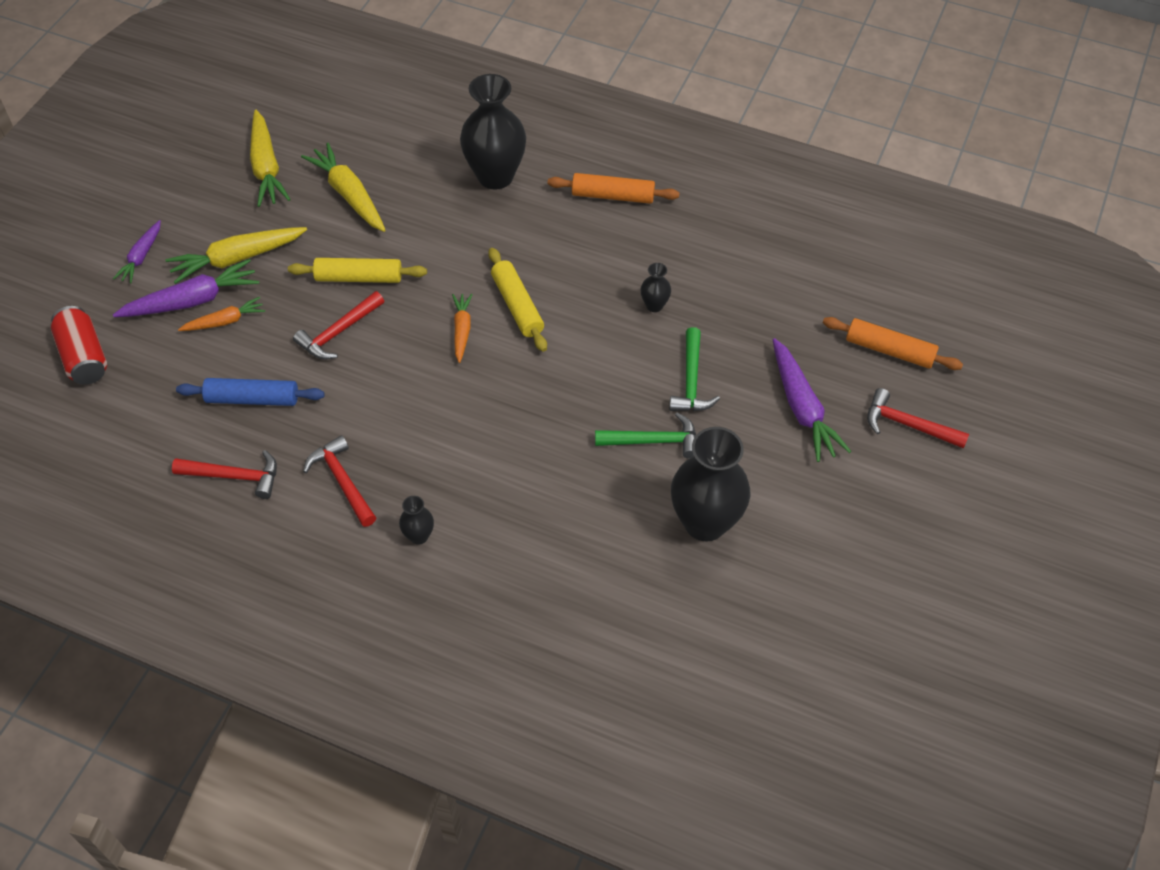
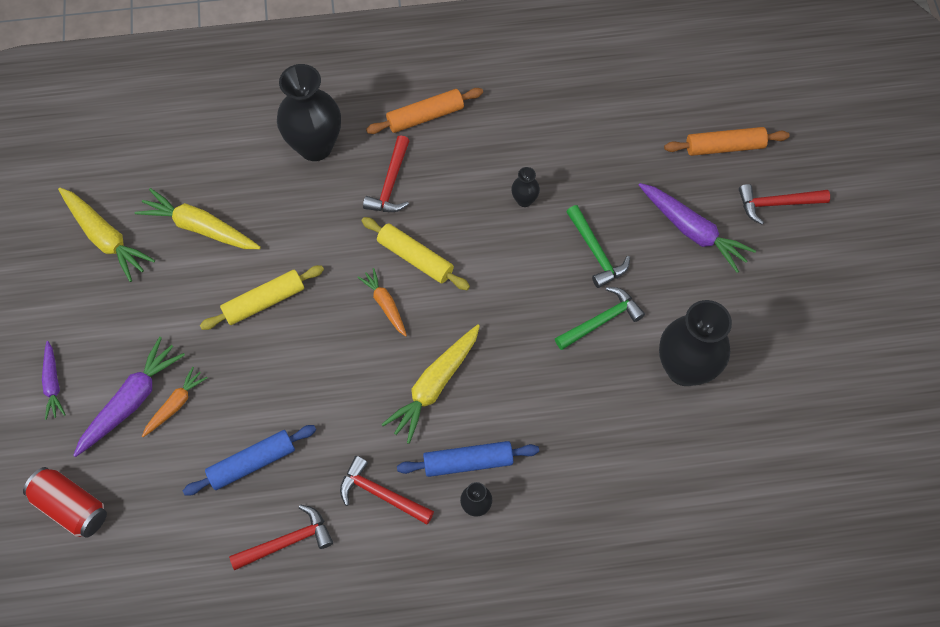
camera: 30 degrees left, 10 degrees up
yellow carrot [165,227,307,284] -> yellow carrot moved to [381,324,480,444]
red hammer [293,291,384,360] -> red hammer moved to [363,135,410,212]
none -> blue rolling pin [397,441,539,477]

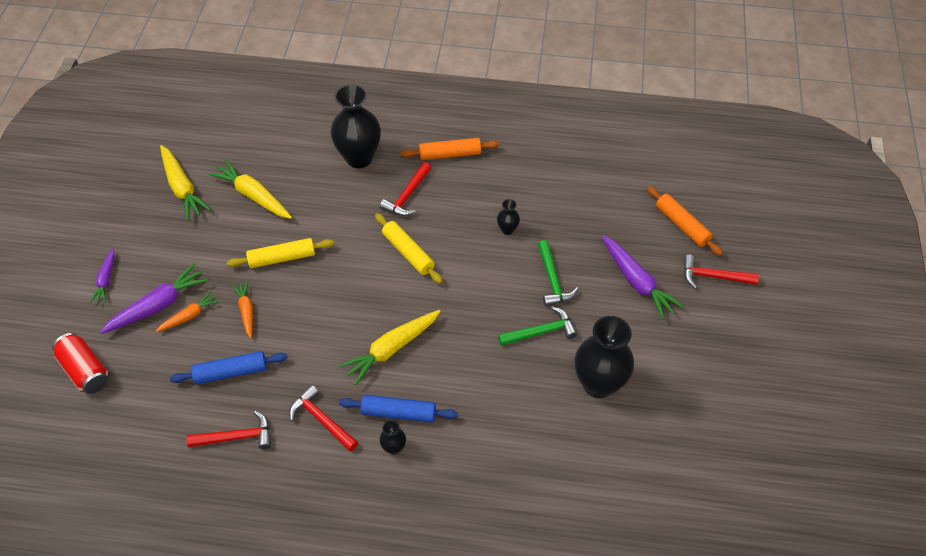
camera: 15 degrees right, 10 degrees down
orange carrot [357,268,407,337] -> orange carrot moved to [232,281,253,338]
orange rolling pin [664,127,790,156] -> orange rolling pin turned 45 degrees clockwise [647,186,723,256]

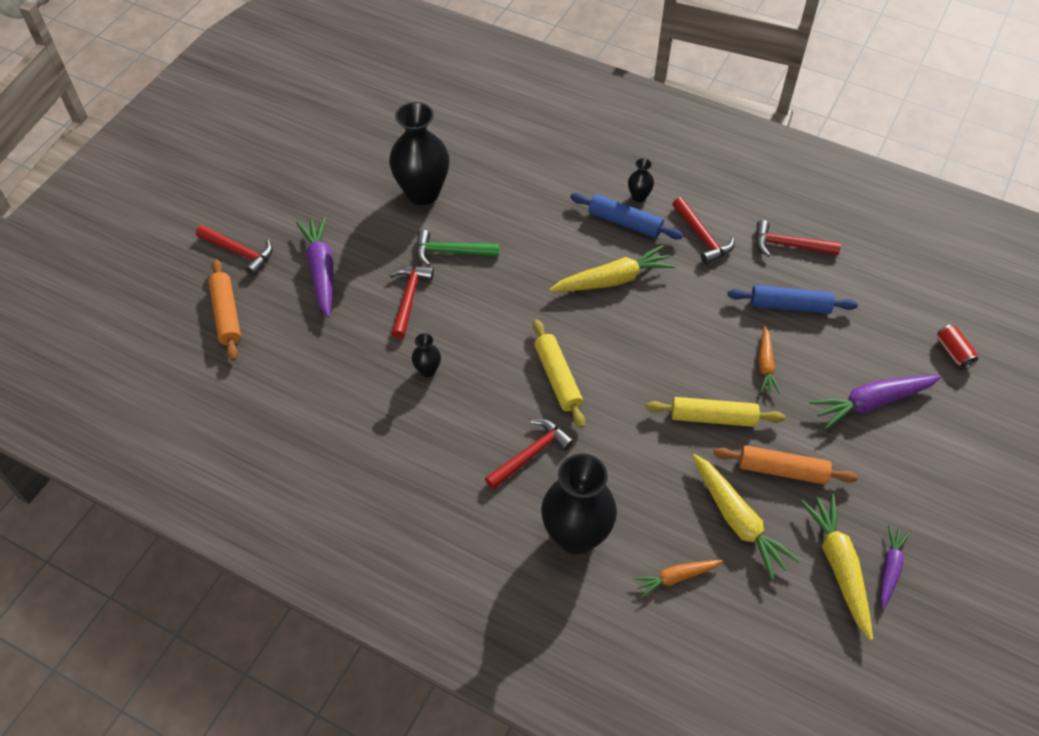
camera: 160 degrees left, 0 degrees up
red can [52,333,108,394] -> red can [937,325,978,369], size x0.60
purple carrot [90,248,115,303] -> purple carrot moved to [880,525,910,609]
orange carrot [155,291,219,332] -> orange carrot moved to [634,560,722,598]
orange rolling pin [401,138,499,160] -> orange rolling pin moved to [714,445,858,485]
green hammer [537,240,578,306] -> red hammer [390,266,434,339]

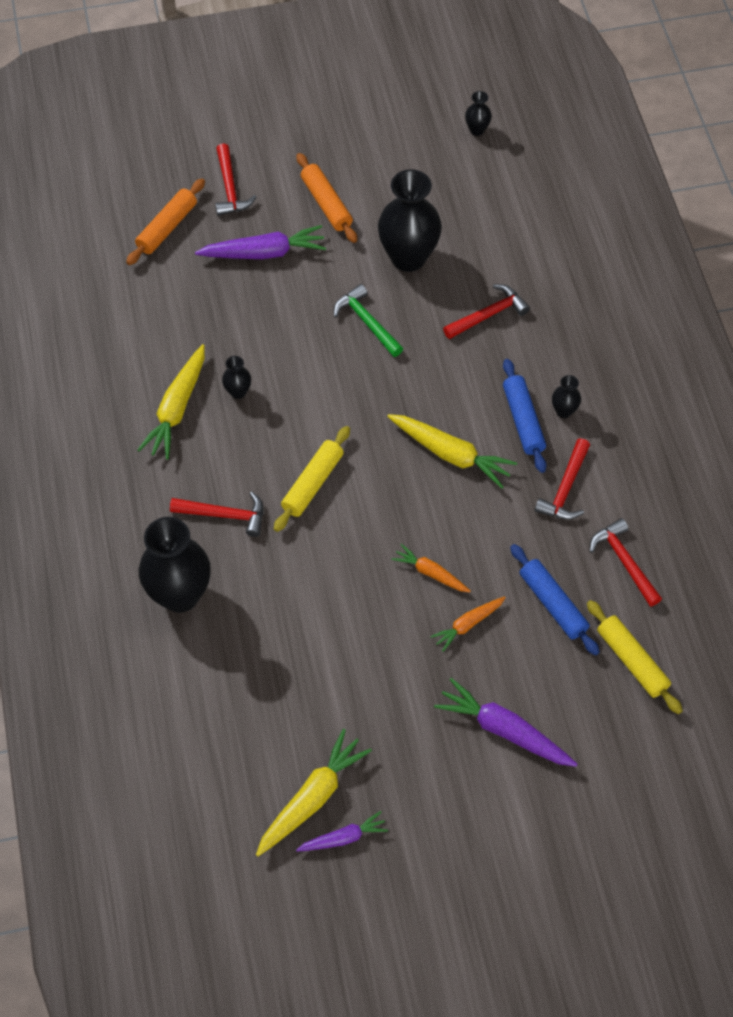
camera: 50 degrees right, 5 degrees up
purple carrot [296,216,334,318] -> purple carrot turned 45 degrees clockwise [195,225,326,259]
red hammer [390,266,434,339] -> red hammer moved to [443,284,530,339]
orange carrot [634,560,722,598] -> orange carrot moved to [391,544,471,592]
yellow rolling pin [646,397,785,427] -> yellow rolling pin moved to [587,600,683,714]
yellow carrot [692,454,800,580] -> yellow carrot moved to [138,344,205,460]
orange rolling pin [714,445,858,485] -> orange rolling pin moved to [297,153,357,243]
red can [937,325,978,369] -> none
none -> black vase [465,91,492,136]

